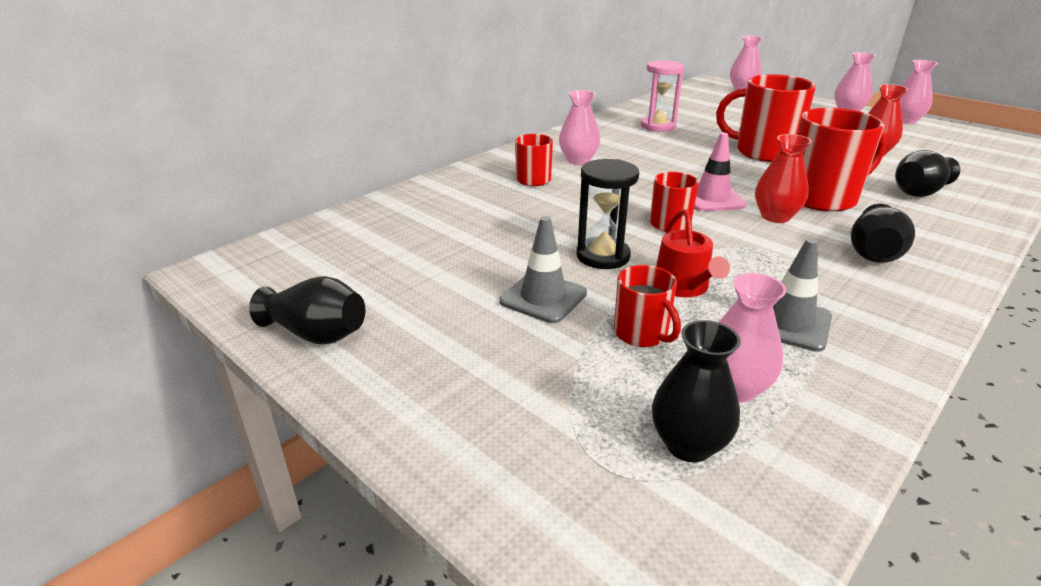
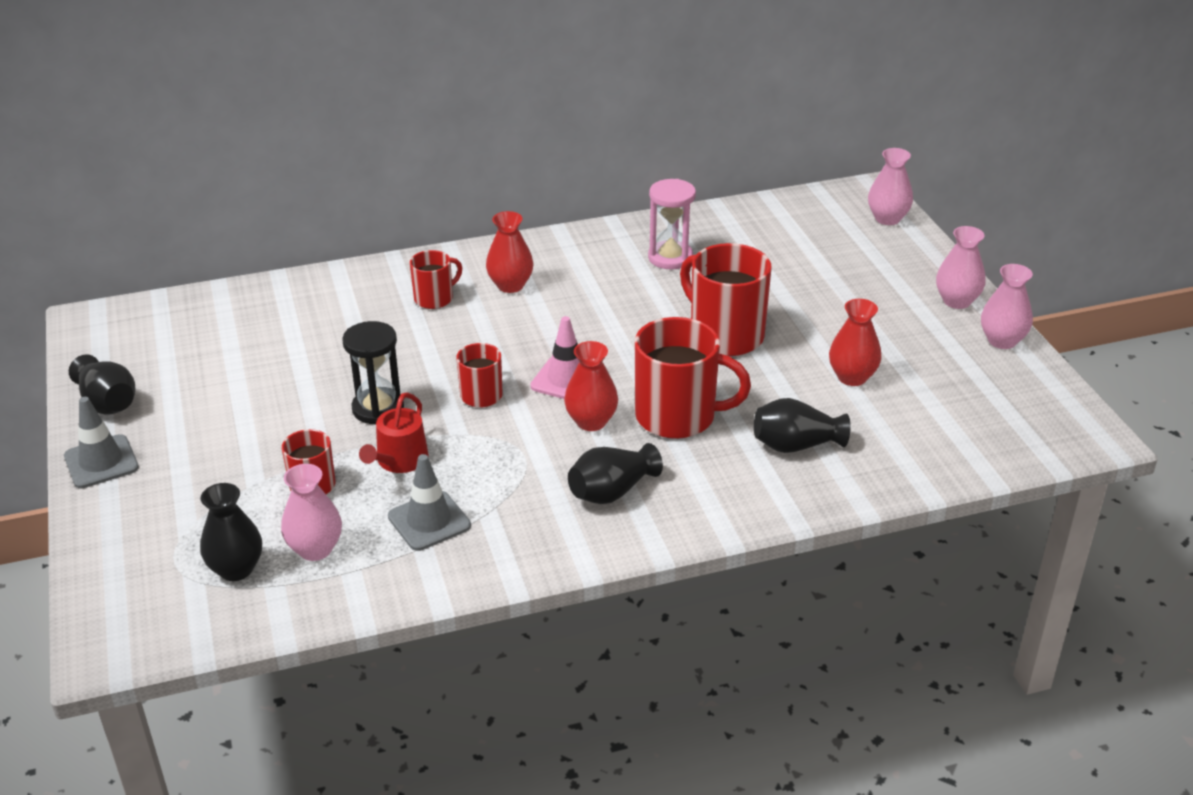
camera: 30 degrees right, 5 degrees up
grey traffic cone [499,216,587,323] -> grey traffic cone moved to [64,397,139,488]
pink vase [559,90,600,165] -> red vase [486,211,534,293]

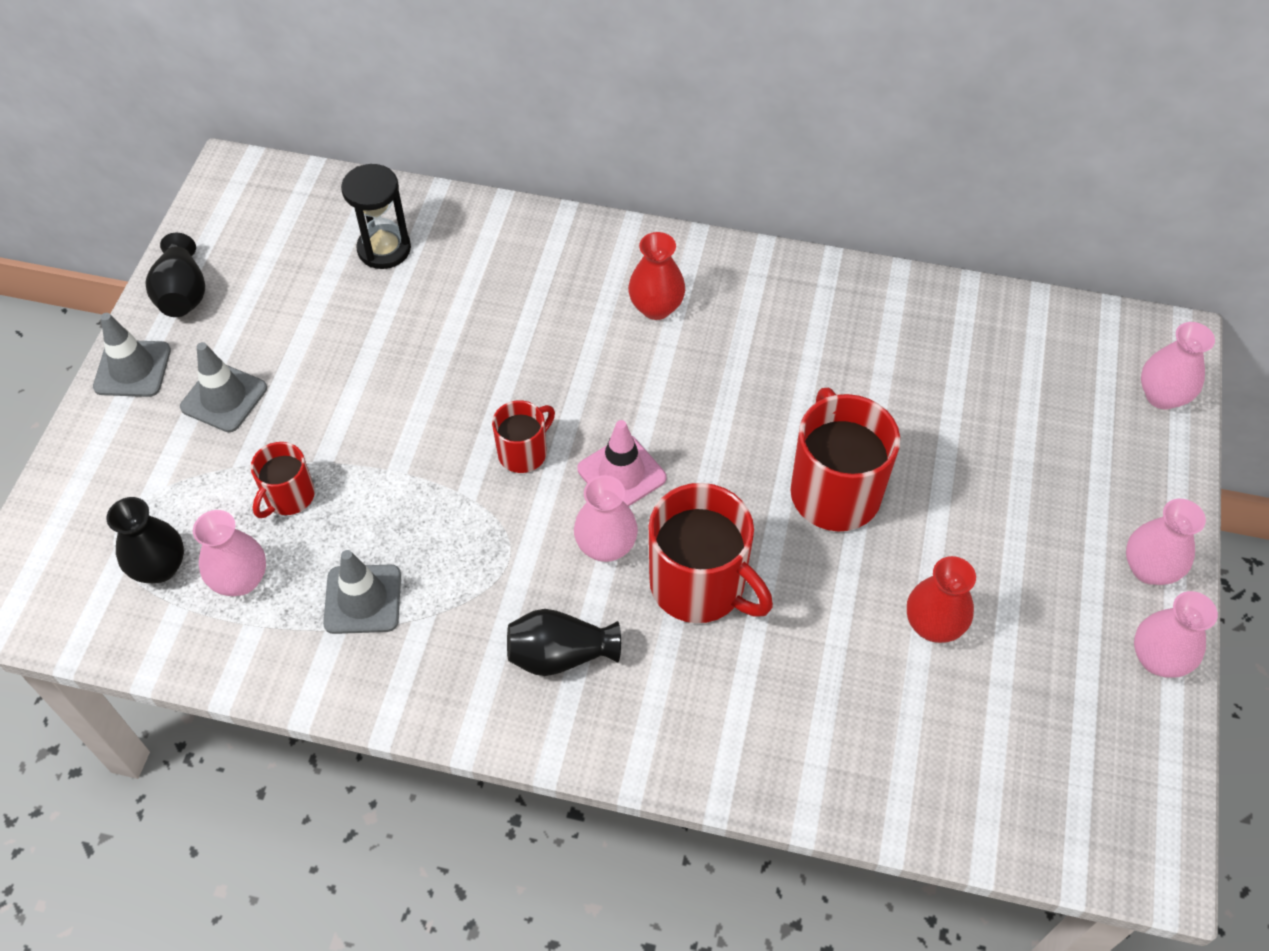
camera: 30 degrees right, 20 degrees up
black hourglass [342,321,404,425] -> black hourglass moved to [341,164,411,269]
red watering can [359,392,429,473] -> none
red mug [410,250,462,309] -> none
red vase [564,341,618,431] -> pink vase [574,475,638,562]
pink hourglass [648,179,696,270] -> none
black vase [754,398,851,453] -> none
none -> grey traffic cone [180,342,267,432]

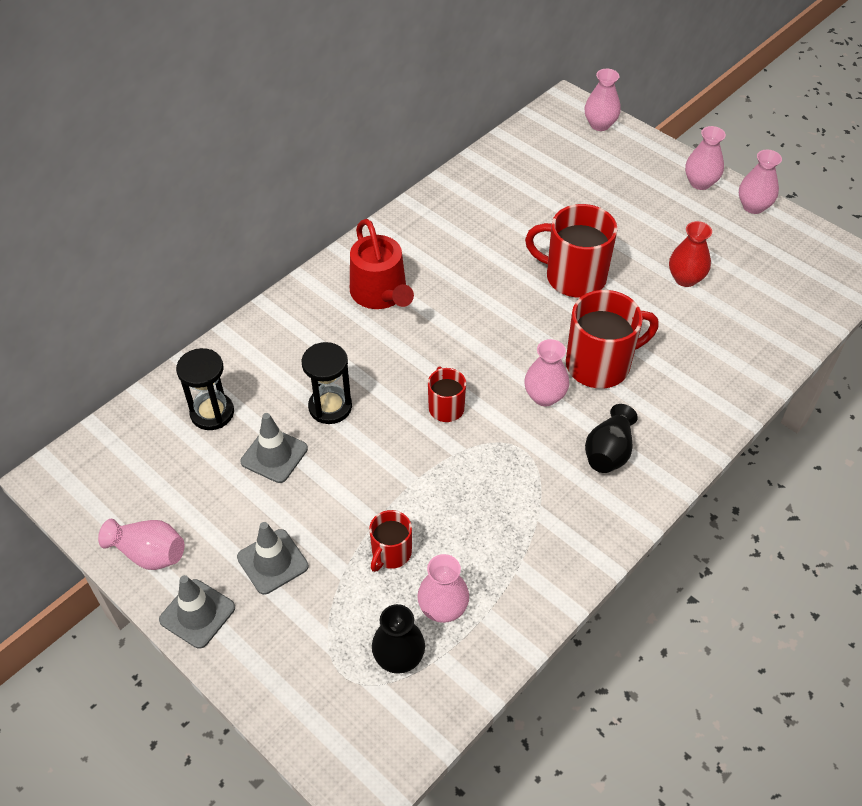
camera: 60 degrees left, 5 degrees down
black vase [145,233,205,317] -> pink vase [98,519,185,570]
red mug [251,442,315,518] -> red mug turned 60 degrees clockwise [369,510,412,572]
grey traffic cone [323,550,401,634] -> grey traffic cone moved to [240,413,308,483]
pink traffic cone [577,420,666,507] -> none
red vase [628,232,685,320] -> red watering can [350,219,414,309]
none -> black hourglass [302,342,352,424]

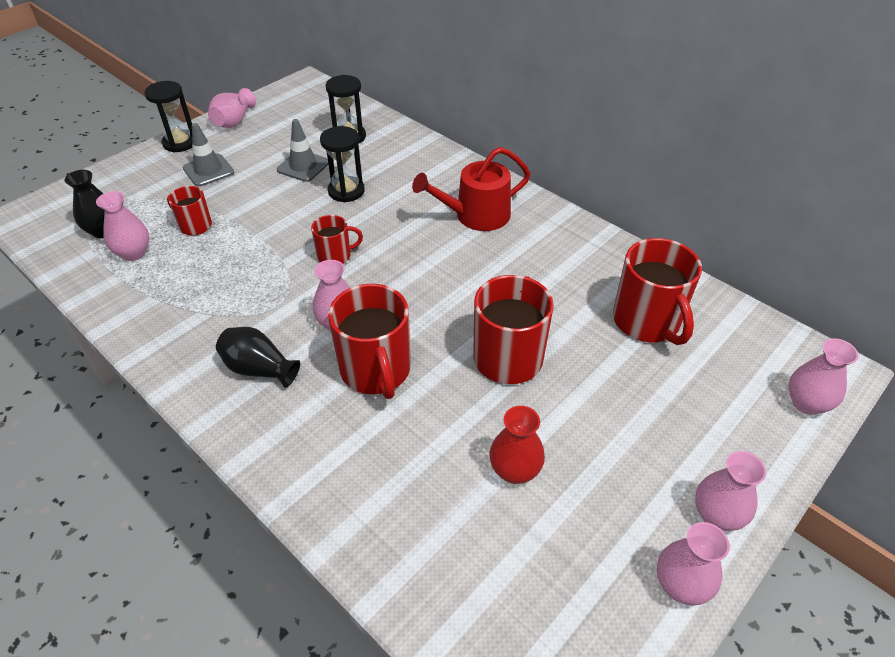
camera: 90 degrees right, 5 degrees down
grey traffic cone [159,575,235,649] -> black hourglass [145,81,192,152]
none -> red mug [613,238,702,345]

